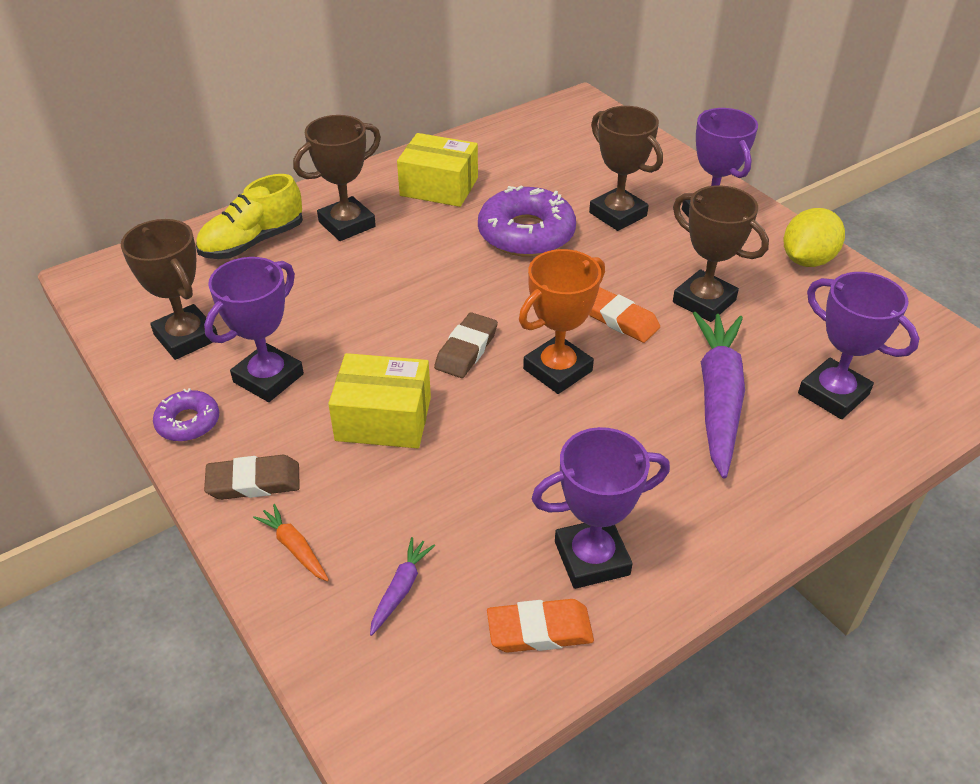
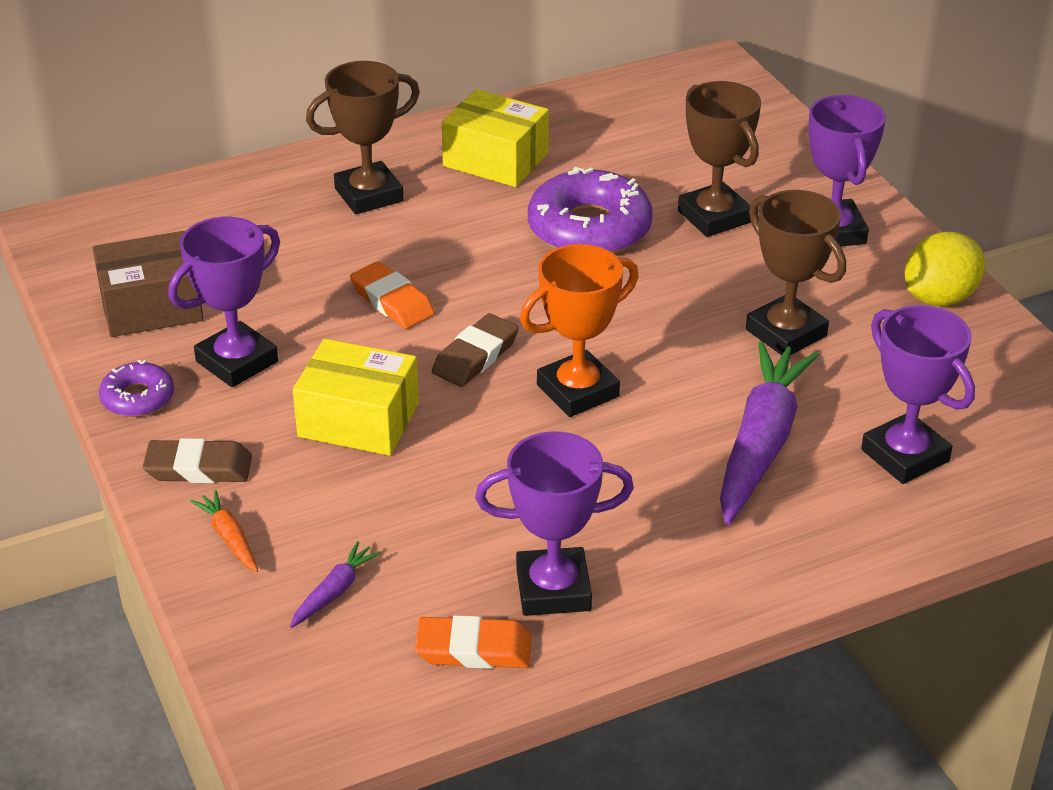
camera: 10 degrees right, 5 degrees down
brown trophy [121,219,218,360] -> brown box [93,231,203,337]
yellow shoe [196,174,303,259] -> none
orange eraser [589,287,660,343] -> orange eraser moved to [350,261,435,329]

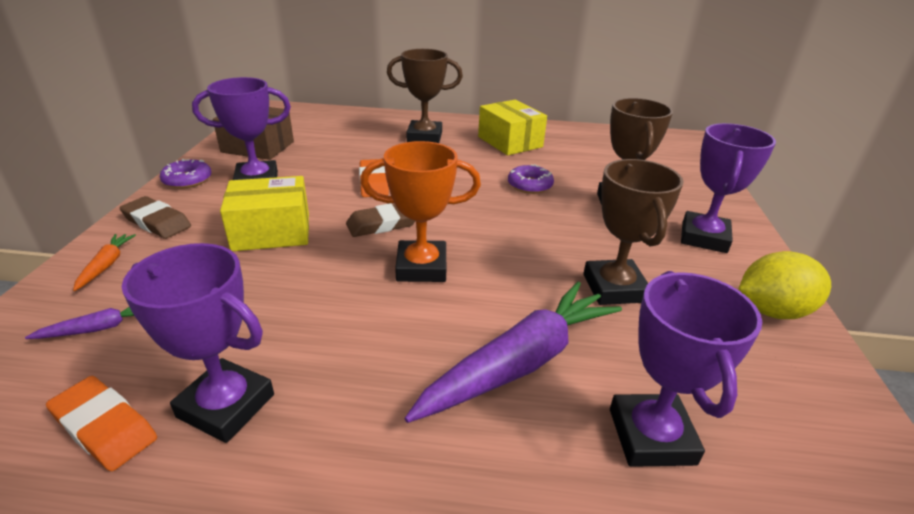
camera: 30 degrees right, 5 degrees down
yellow box [293,339,419,456] -> yellow box turned 60 degrees counterclockwise [220,176,309,251]
purple donut [528,167,653,254] -> purple donut [508,164,554,194], size x0.53

